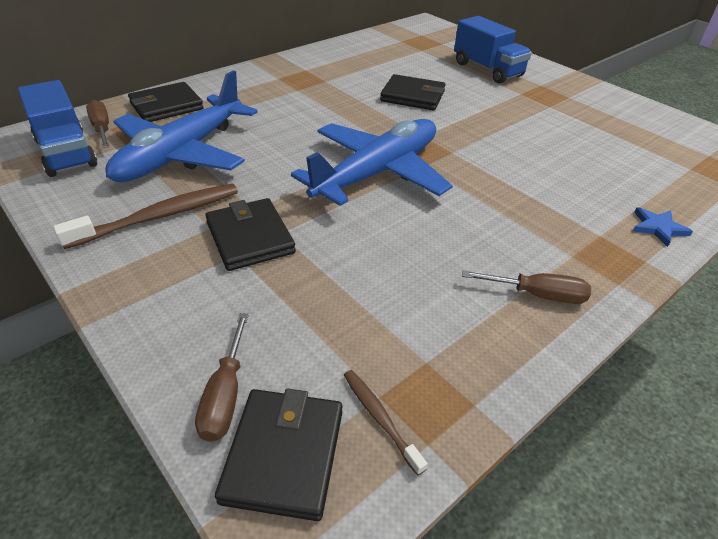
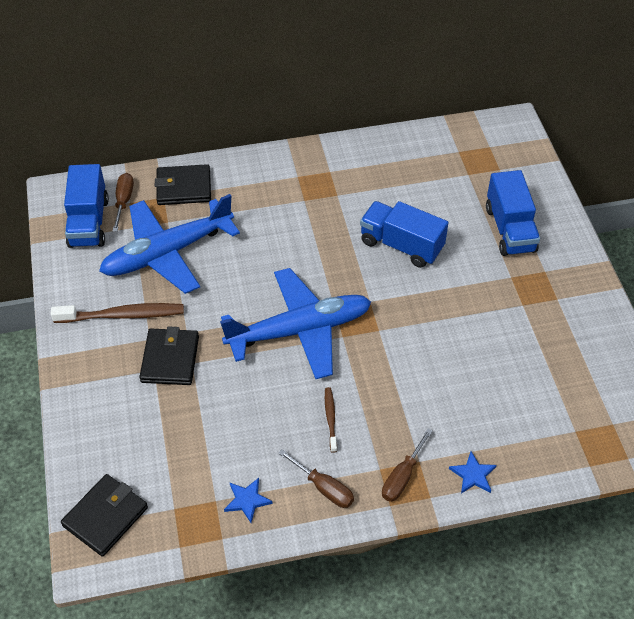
camera: 30 degrees right, 10 degrees up
brown screwdriver [195,313,249,442] -> brown screwdriver moved to [382,429,433,502]
brown toothbrush [344,370,427,476] -> brown toothbrush moved to [325,387,337,453]
black wallet [380,74,445,111] -> blue truck [360,201,448,268]
none -> blue star [224,478,273,523]

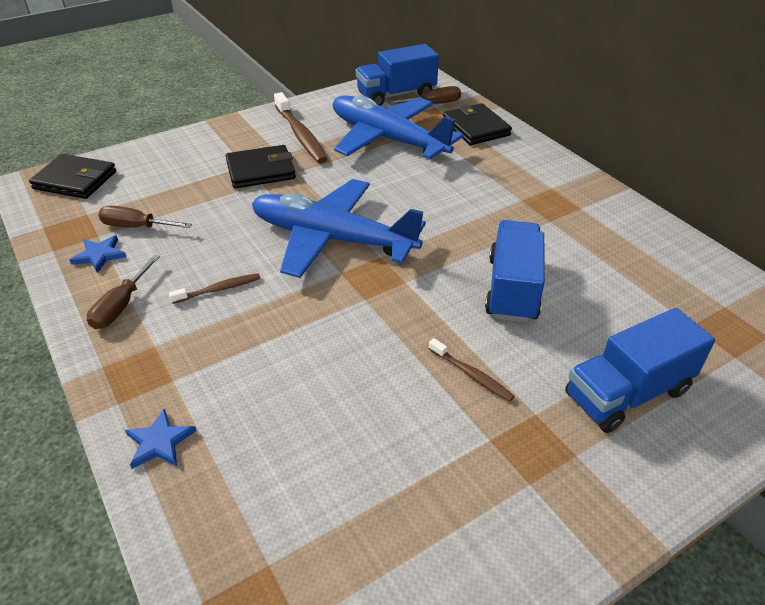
camera: 70 degrees right, 10 degrees down
blue plane [220,268,371,379] -> blue plane turned 150 degrees clockwise [252,179,426,278]
brown screwdriver [382,429,433,502] -> brown screwdriver moved to [98,206,192,228]
none -> brown toothbrush [429,338,514,402]

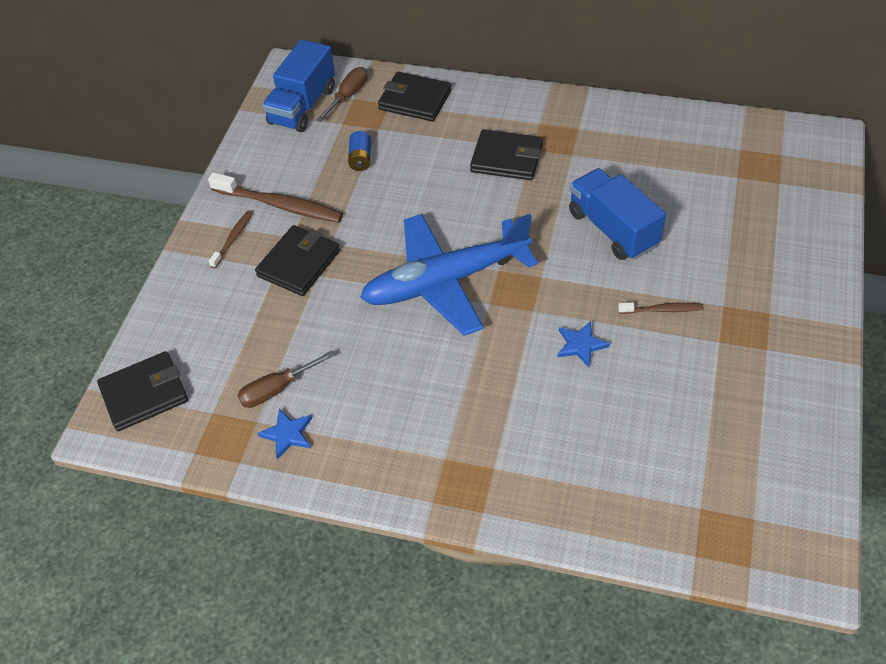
camera: 40 degrees left, 10 degrees up
brown screwdriver [87,255,160,329] -> none
blue star [125,409,197,469] -> blue star moved to [557,321,610,367]
brown toothbrush [169,273,260,304] -> brown toothbrush moved to [209,211,253,268]
blue plane [333,95,463,159] -> blue battery [348,131,371,171]
blue truck [565,308,715,433] -> none
none -> black wallet [470,129,543,180]

